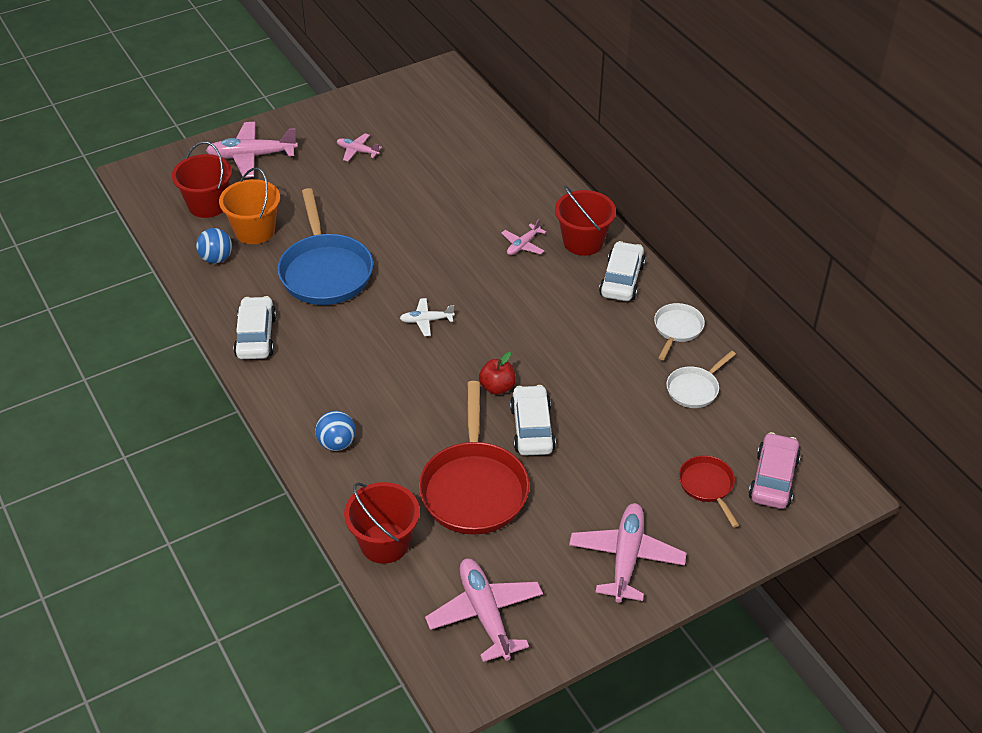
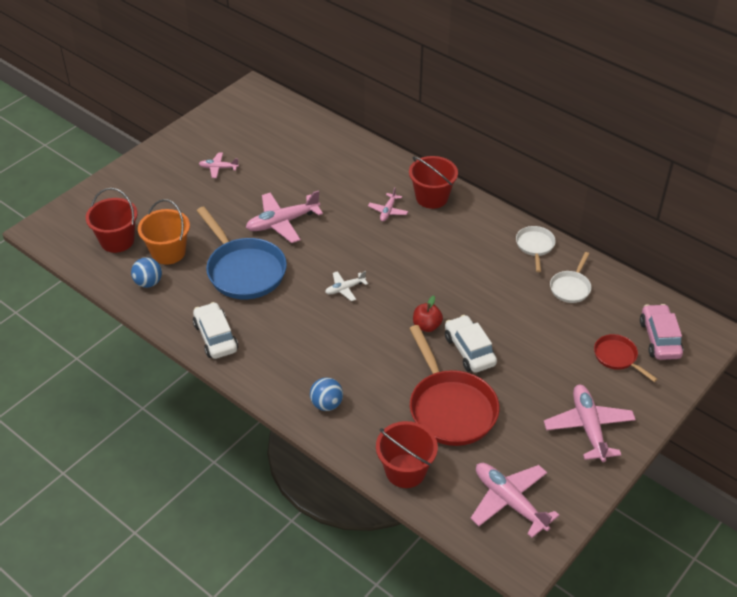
camera: 20 degrees left, 0 degrees up
pink plane [206,122,298,178] -> pink plane moved to [246,190,323,243]
white car [599,241,645,301] -> none

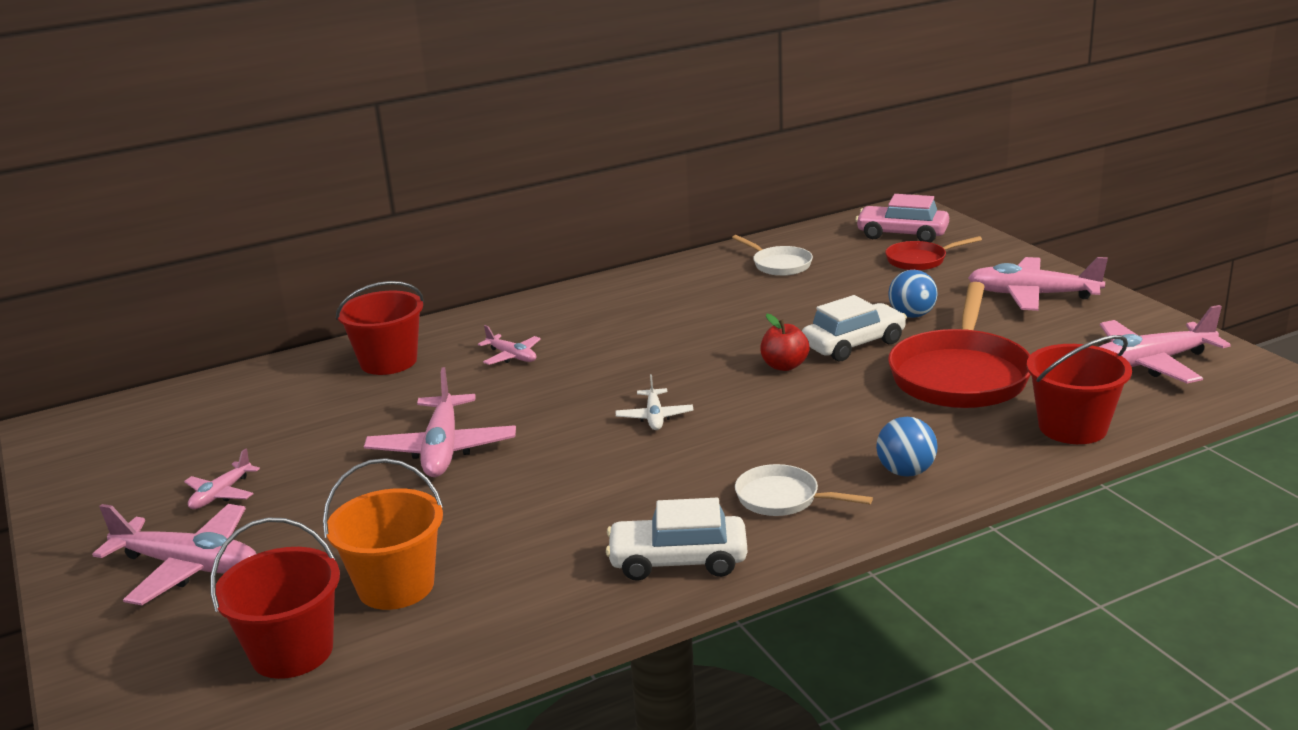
camera: 65 degrees left, 20 degrees down
blue ball [131,257,162,288] -> blue ball moved to [888,270,938,318]
blue pan [197,207,287,299] -> none
red bucket [409,156,458,209] -> red bucket moved to [336,281,424,375]
red pan [409,325,499,446] -> red pan turned 105 degrees clockwise [888,282,1031,408]
white car [445,315,497,373] -> white car turned 150 degrees clockwise [802,295,907,361]
white pan [516,226,556,272] -> white pan moved to [735,464,873,516]
none -> pink plane [92,504,256,605]

